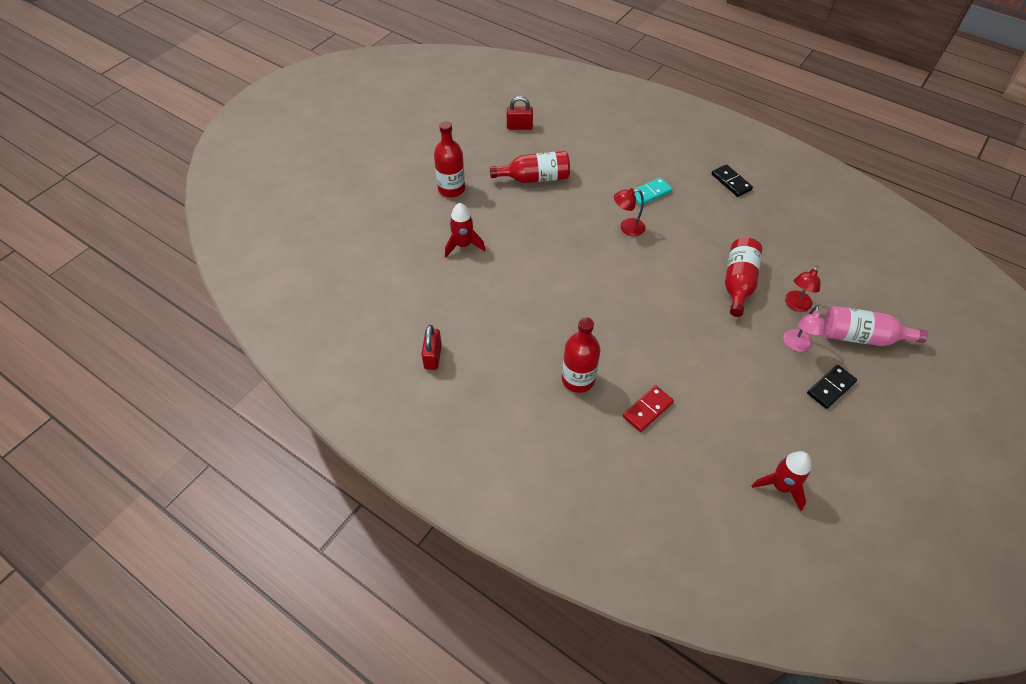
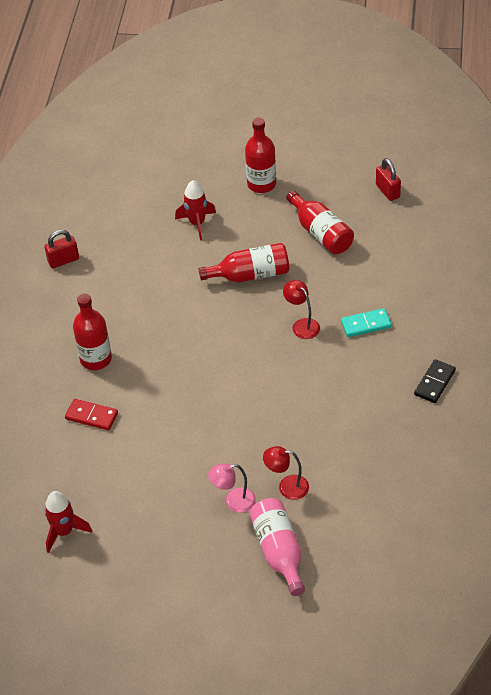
camera: 65 degrees right, 5 degrees down
turquoise domino [634,177,673,206] -> turquoise domino turned 45 degrees counterclockwise [341,308,392,337]
red bottle [725,238,762,317] -> red bottle moved to [199,243,289,282]
black domino [807,365,857,409] -> none

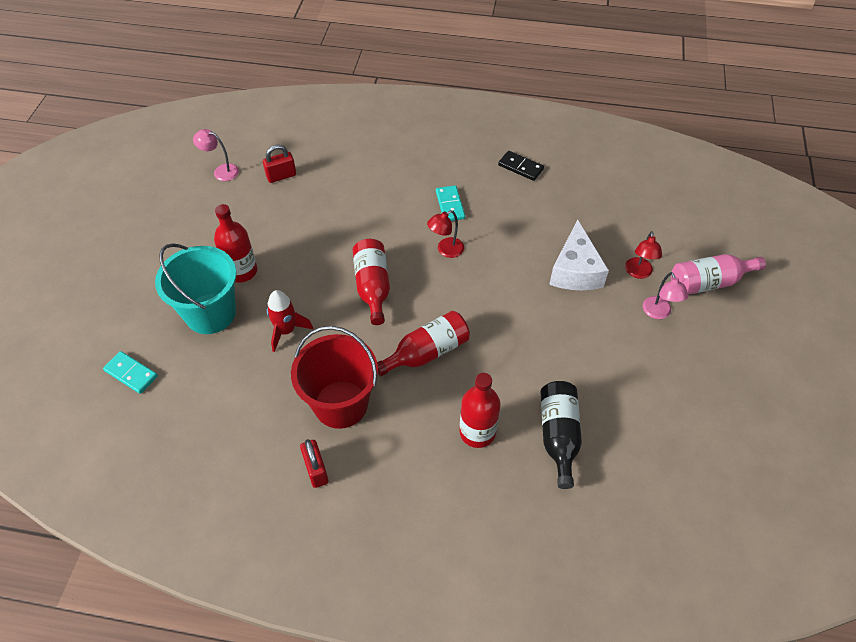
camera: 90 degrees left, 5 degrees up
red rocket [44,491,92,553] -> none
red domino [65,399,118,430] -> black bottle [540,381,582,489]
red bottle [286,191,354,254] -> red bottle moved to [377,311,470,376]
none -> turquoise domino [103,351,158,394]
none -> turquoise bucket [155,243,236,334]
none -> pink lamp [193,129,239,181]
none -> red bucket [291,326,378,429]
none -> white cheese [549,219,609,290]

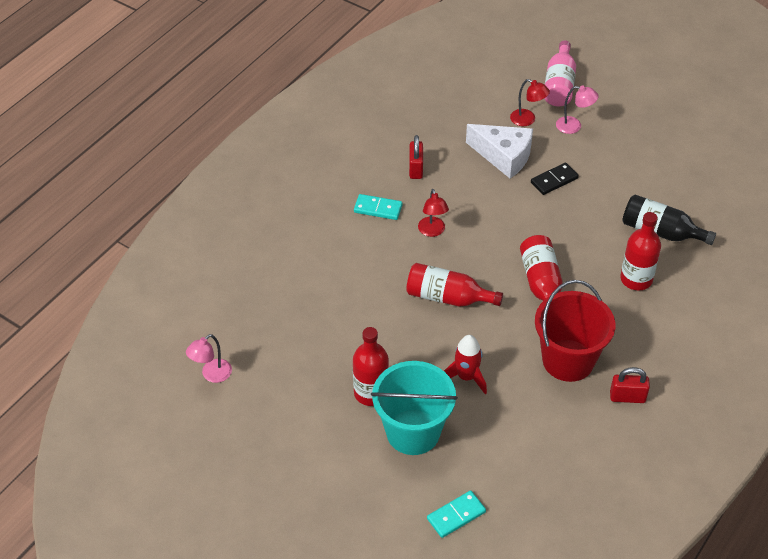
camera: 65 degrees left, 5 degrees down
red padlock [263,144,296,183] -> red padlock moved to [409,135,423,179]
black domino [498,151,544,181] -> black domino moved to [531,163,579,195]

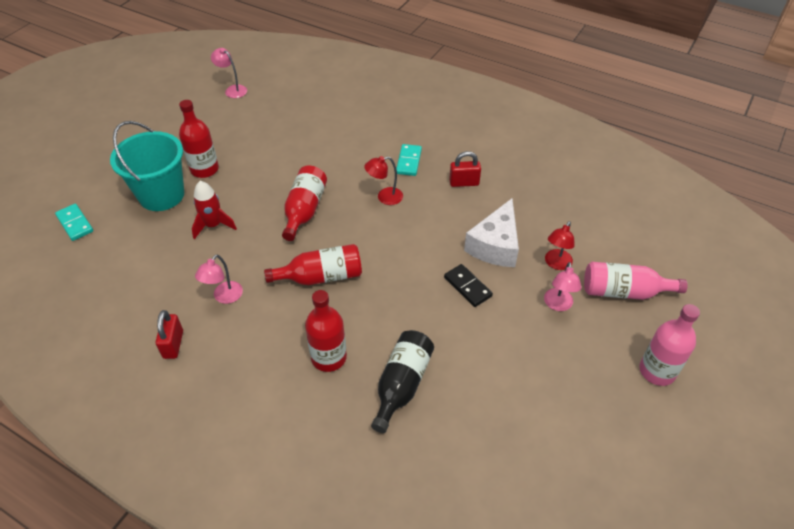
camera: 85 degrees right, 0 degrees up
red bucket [535,280,615,382] -> pink lamp [195,255,243,304]
none -> pink bottle [639,304,700,386]

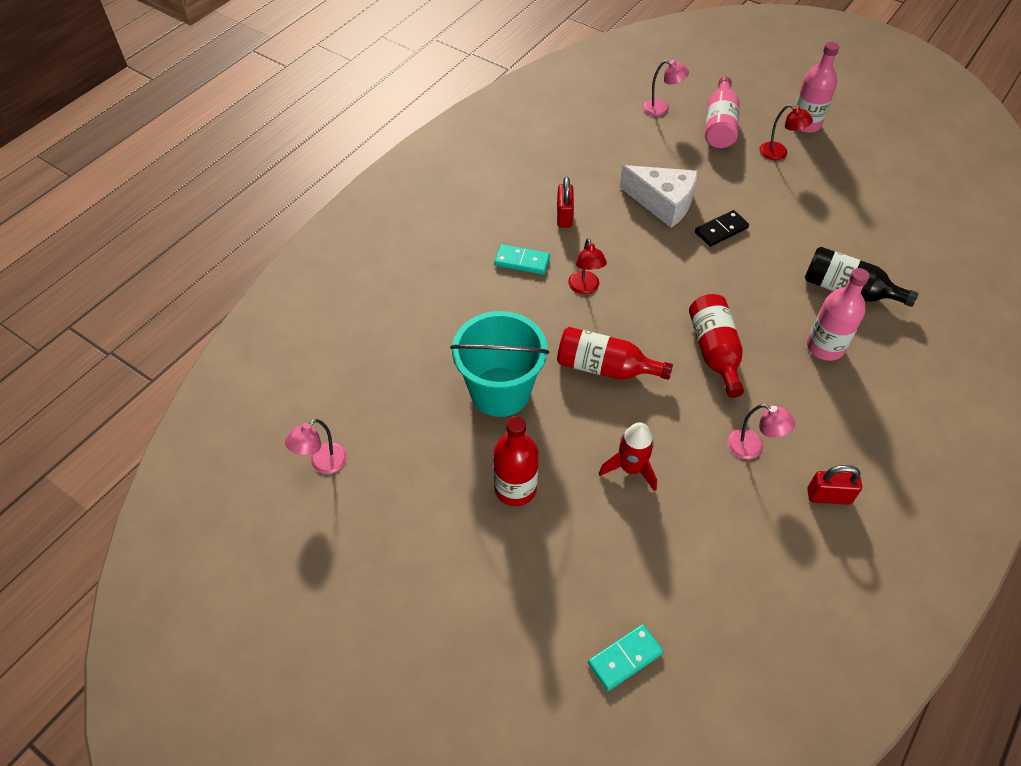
camera: 85 degrees left, 5 degrees up
turquoise bucket [110,121,184,211] -> turquoise bucket moved to [450,311,549,417]
red bottle [305,290,347,372] -> pink bottle [807,268,870,361]
pink lamp [544,262,581,311] -> pink lamp moved to [643,60,689,116]
red lamp [545,221,575,270] -> red lamp moved to [759,104,813,160]

